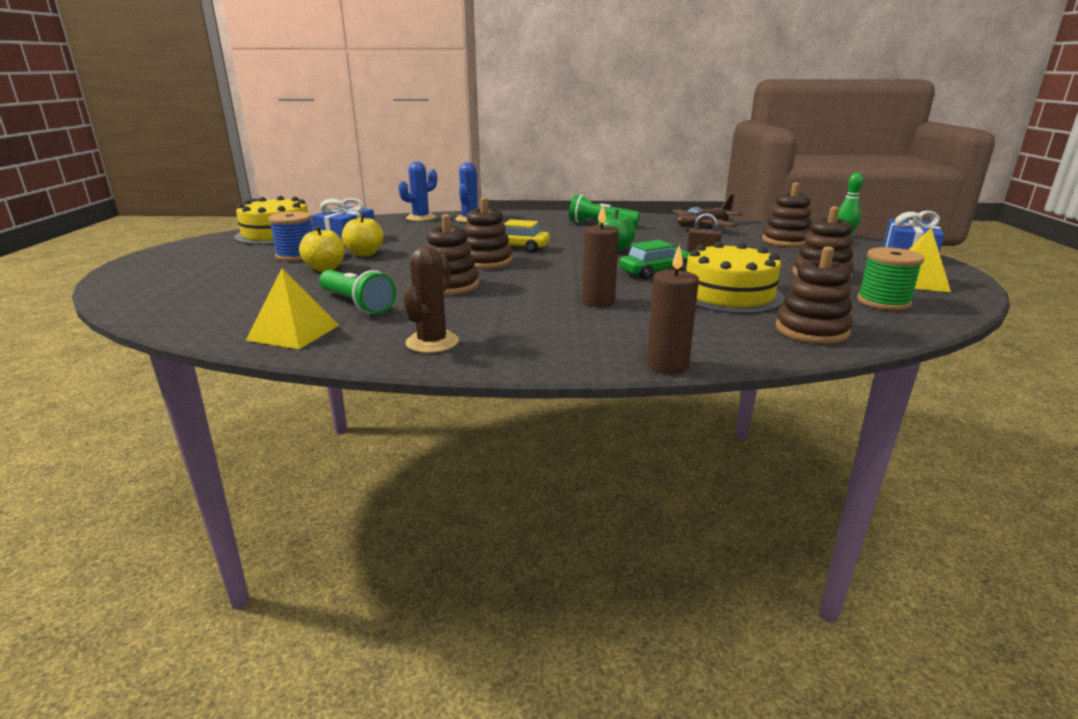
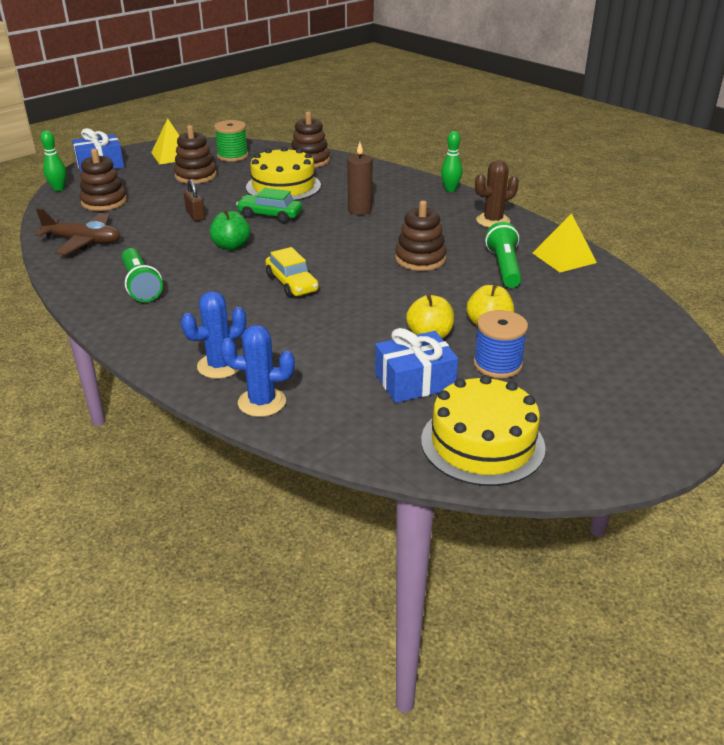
camera: 135 degrees left, 10 degrees up
brown stacking toy [464,197,512,269] -> none
brown candle [646,245,699,374] -> none
none -> green bowling pin [441,131,462,192]

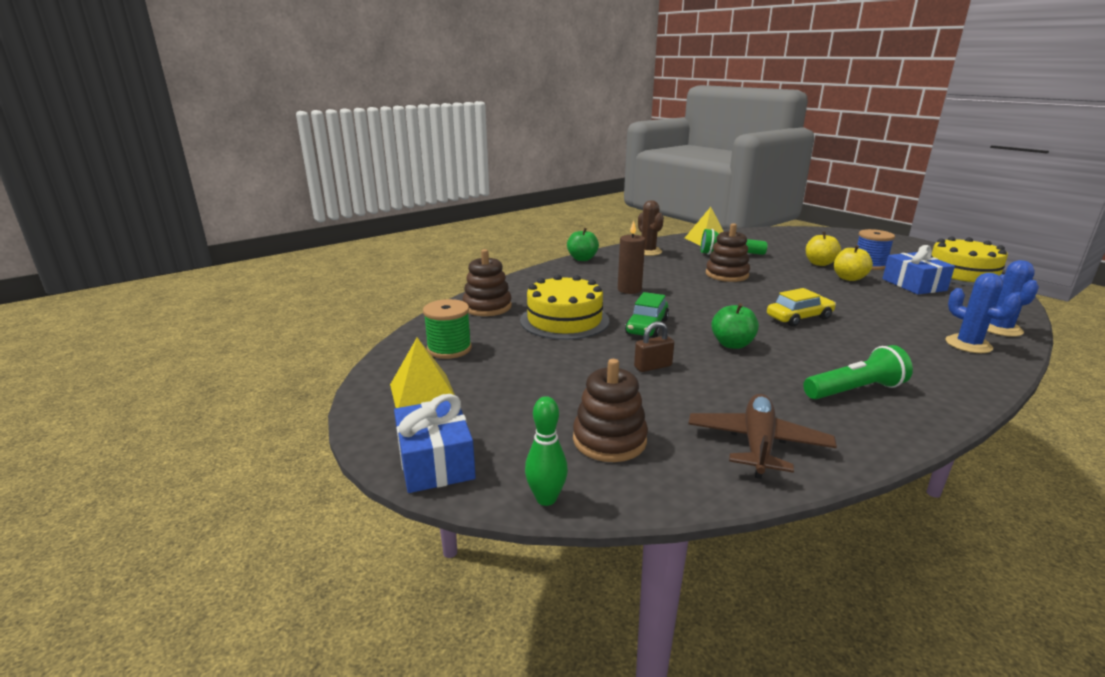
camera: 85 degrees left, 10 degrees down
brown stacking toy [174,125,217,184] -> none
green bowling pin [441,131,462,192] -> green apple [567,228,599,261]

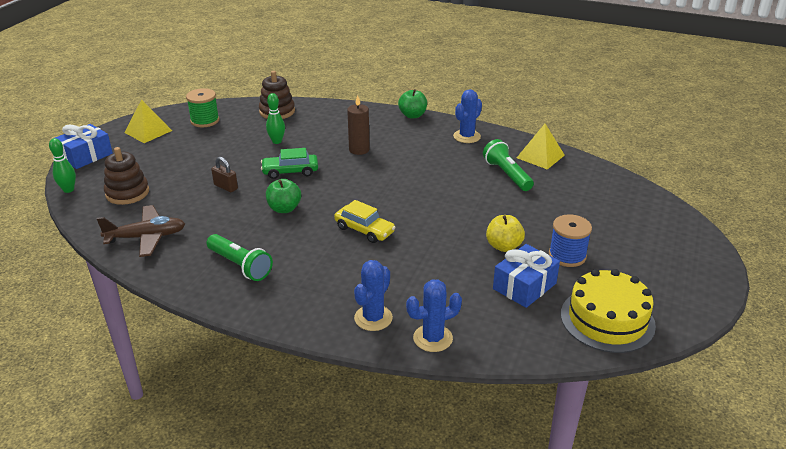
camera: 60 degrees right, 10 degrees up
yellow cake [520,274,609,340] -> green bowling pin [266,93,285,144]
brown cactus [638,200,664,256] -> blue cactus [453,89,482,143]
brown stacking toy [706,223,750,282] -> none
yellow apple [806,232,841,266] -> none

